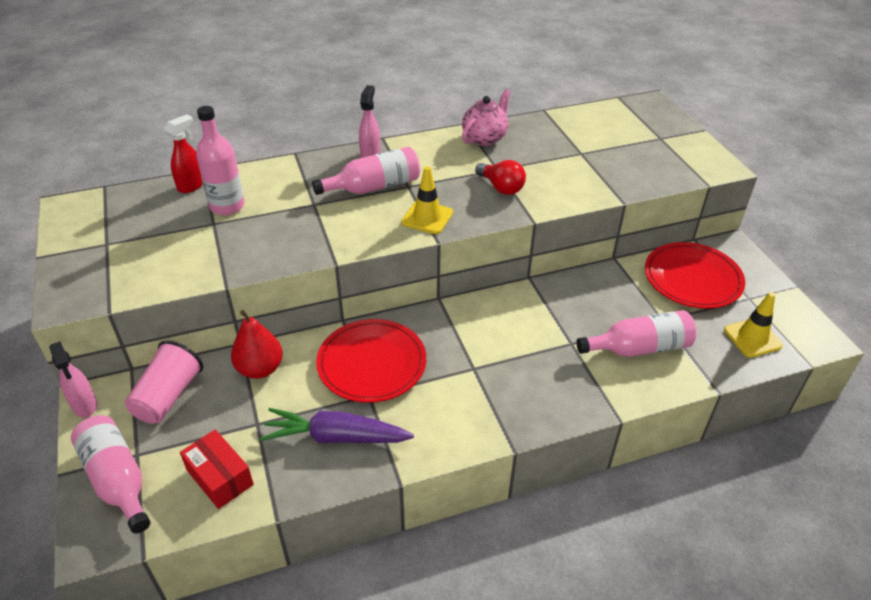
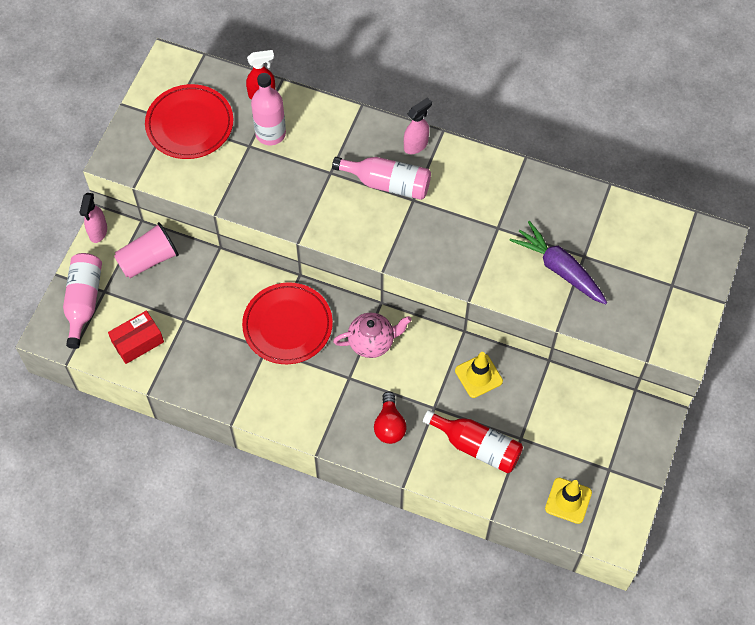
camera: 40 degrees right, 20 degrees up
red box [180,429,254,509] -> red box turned 60 degrees clockwise [108,311,164,364]
red pear [231,310,283,379] -> none
purple carrot [260,408,414,443] -> purple carrot moved to [509,221,607,304]
yellow traffic cone [401,166,453,234] -> yellow traffic cone moved to [455,352,503,398]
pink teapot [462,89,511,146] -> pink teapot moved to [333,313,411,358]
red light bulb [475,160,526,195] -> red light bulb moved to [374,392,406,444]
pink bottle [576,310,697,357] -> red bottle [423,410,523,473]
red plate [645,242,745,309] -> red plate moved to [145,84,233,159]

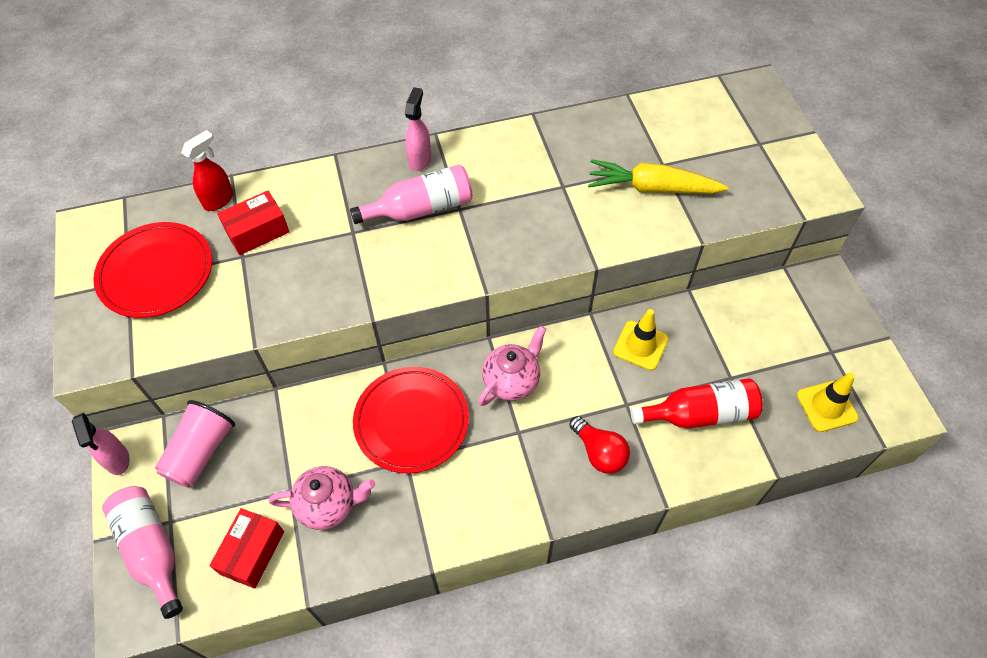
camera: 35 degrees left, 5 degrees down
pink bottle [251,73,286,145] -> red box [217,191,290,255]
purple carrot [509,221,607,304] -> yellow carrot [588,159,728,194]
none -> pink teapot [269,466,375,530]

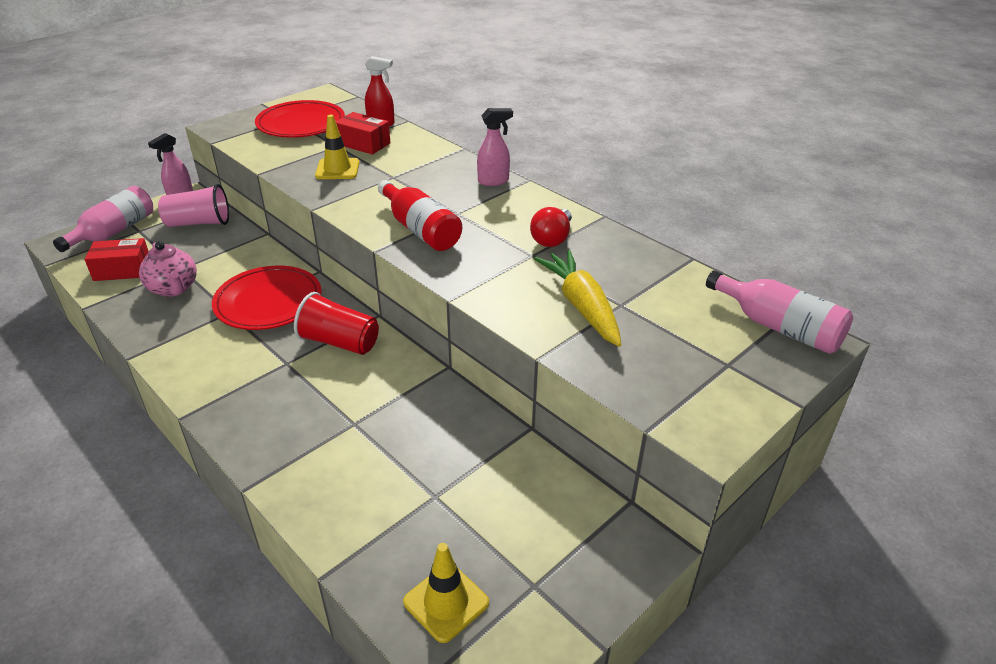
camera: 60 degrees right, 20 degrees down
pink bottle [350,165,473,224] -> pink bottle moved to [706,270,853,354]
pink teapot [478,326,546,406] -> red cup [294,292,379,355]
red light bulb [569,416,630,474] -> red light bulb moved to [530,207,572,247]
yellow traffic cone [613,309,669,371] -> yellow traffic cone moved to [315,115,360,179]
red bottle [631,378,763,429] -> red bottle moved to [378,180,462,251]

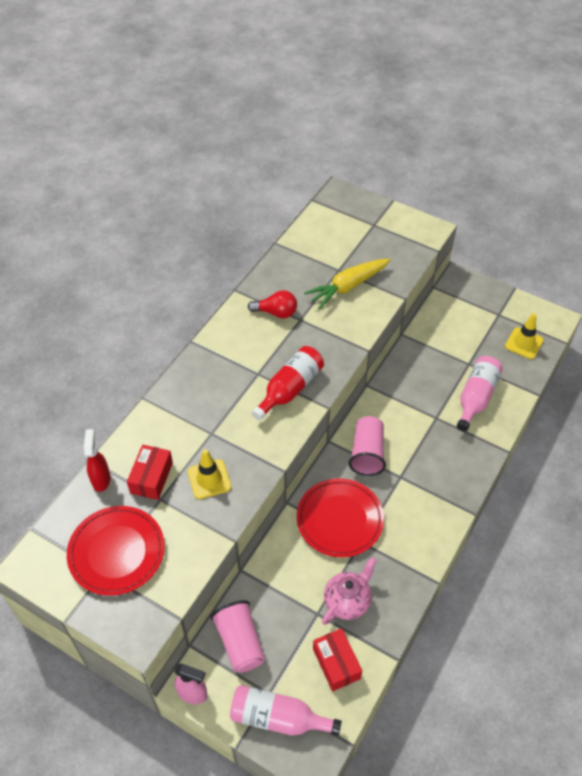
camera: 105 degrees left, 15 degrees up
red cup [294,292,379,355] -> pink cup [349,416,386,476]
pink spray bottle [477,108,513,186] -> none
pink bottle [706,270,853,354] -> pink bottle moved to [457,356,503,431]

